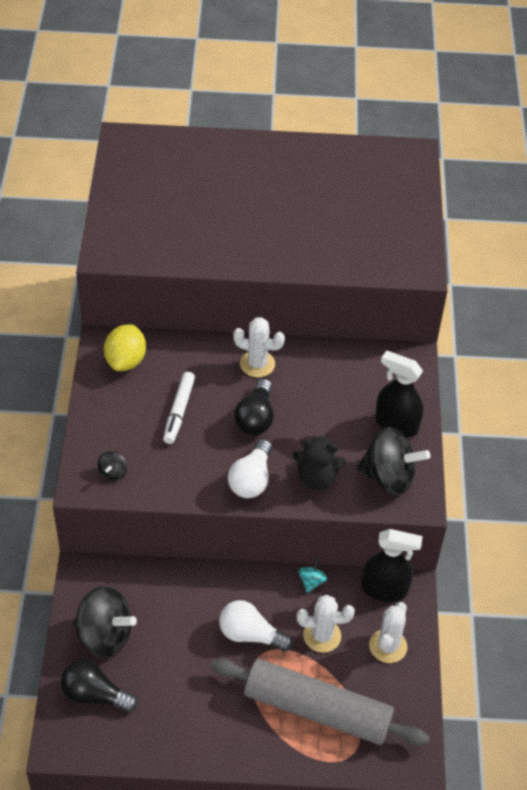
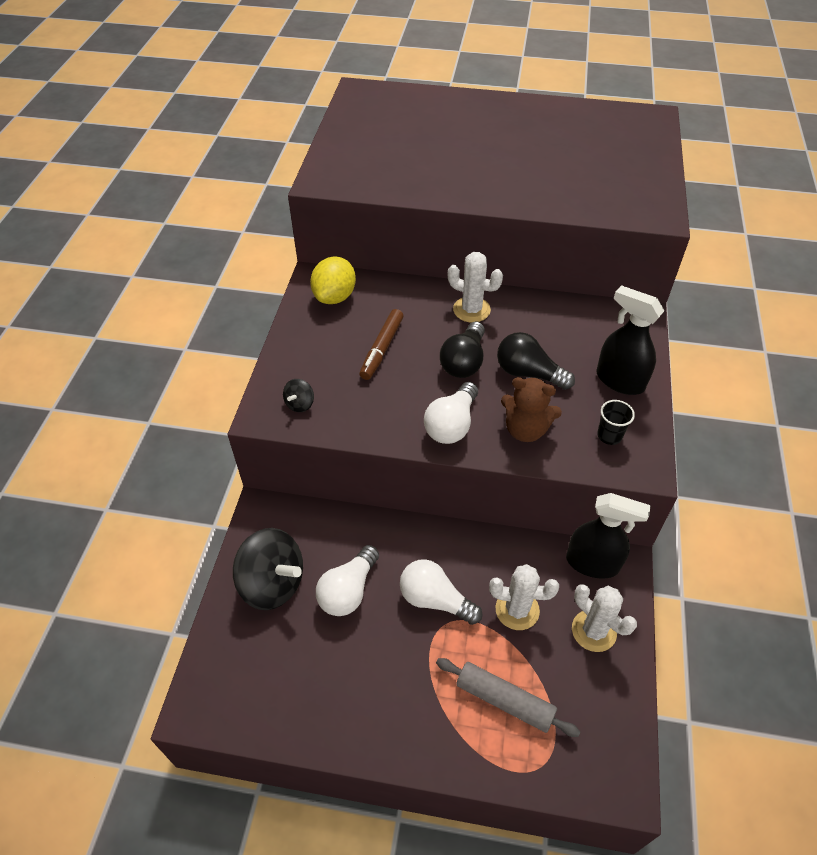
camera: 10 degrees right, 0 degrees up
black light bulb [61,660,137,713] -> black light bulb moved to [497,332,575,390]
white marker [163,372,195,444] -> brown marker [359,309,403,380]
grey rolling pin [211,658,430,746] -> grey rolling pin [436,658,580,737], size x0.56
black teddy bear [293,436,346,490] -> brown teddy bear [501,377,562,442]
turquoise spinning top [298,557,327,593] -> none
black spinning top [357,427,430,496] -> black cup [597,400,635,445]
white cactus [369,602,407,663] -> white cactus turned 75 degrees counterclockwise [572,584,637,652]
none -> white light bulb [316,545,379,616]

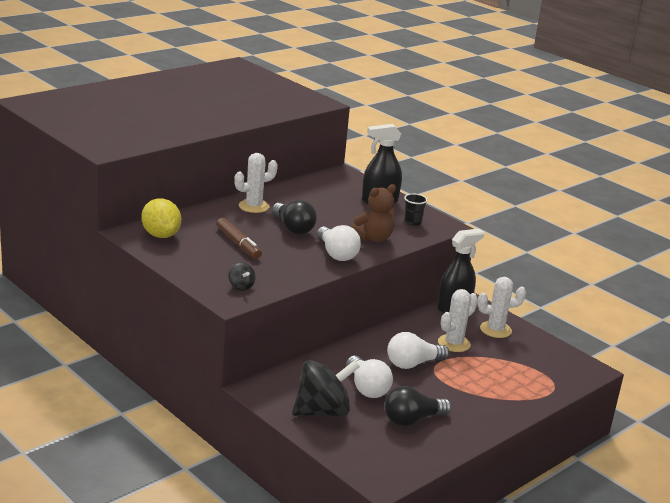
camera: 55 degrees left, 25 degrees down
grey rolling pin [436,658,580,737] -> none
black light bulb [497,332,575,390] -> black light bulb moved to [384,386,452,426]

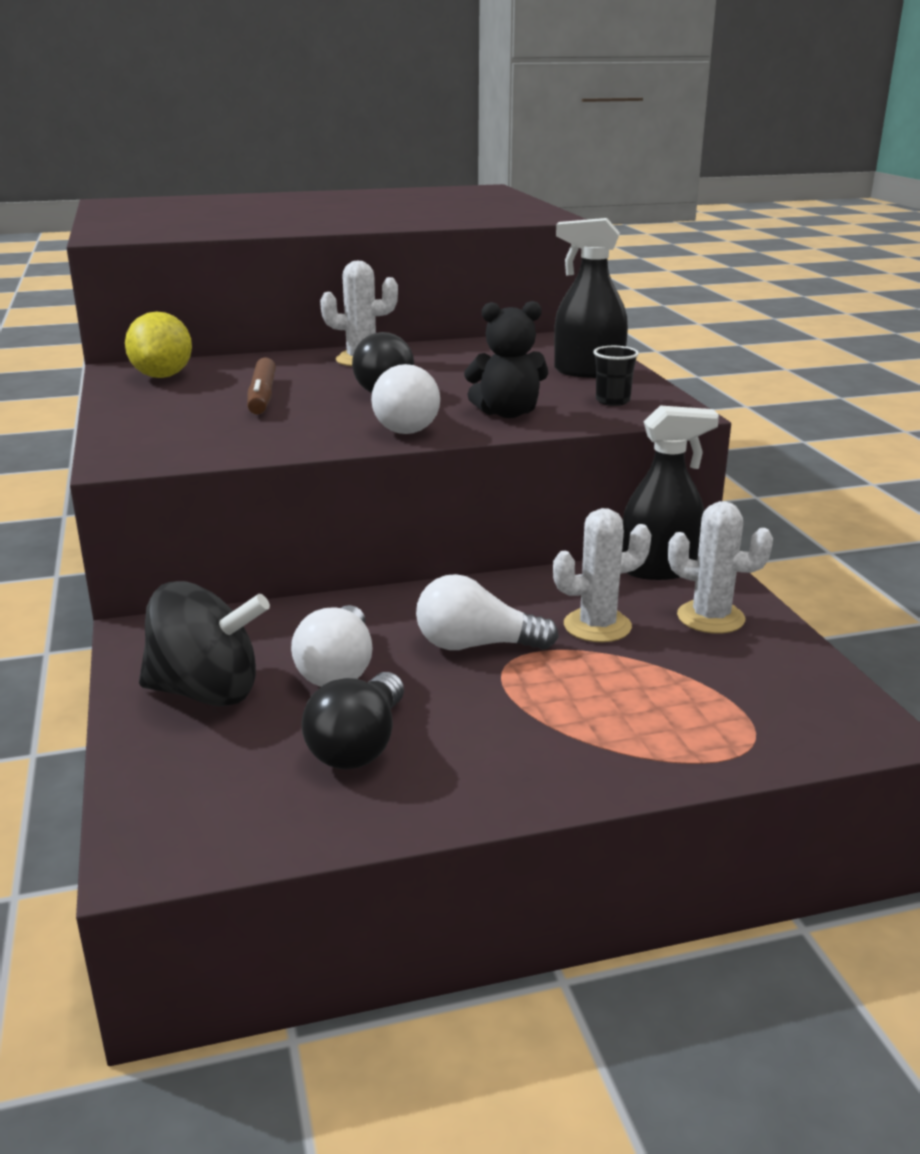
camera: 30 degrees right, 0 degrees up
black spinning top [228,262,255,291] -> none
brown teddy bear [351,184,396,242] -> black teddy bear [464,301,549,418]
black light bulb [384,386,452,426] -> black light bulb turned 75 degrees counterclockwise [301,672,404,769]

